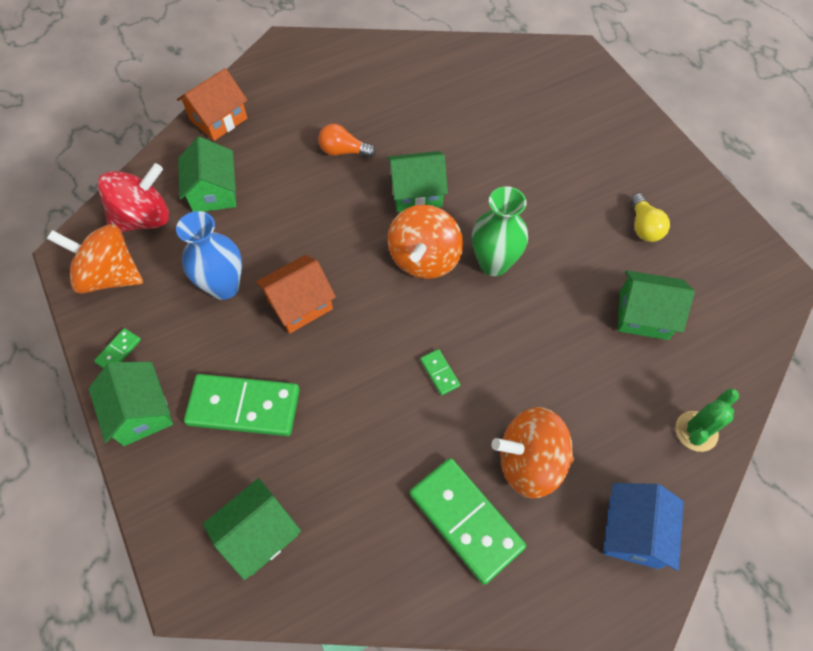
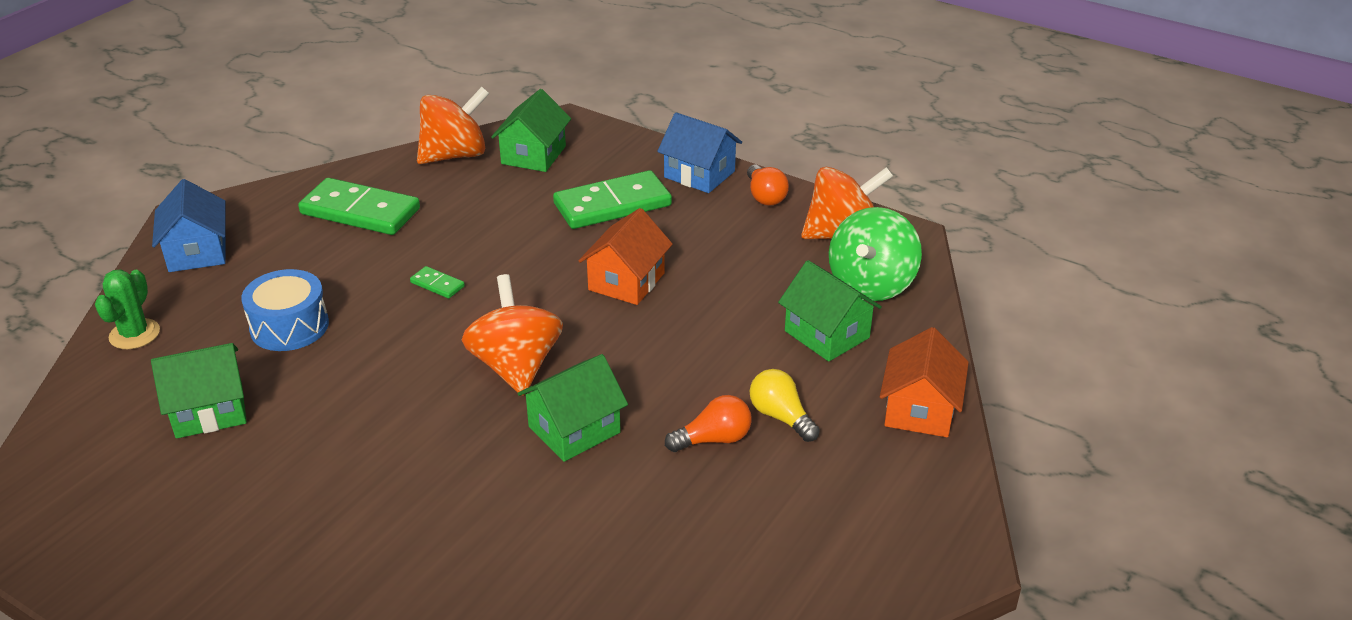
camera: 150 degrees right, 25 degrees down
green house [89,362,173,446] -> blue house [657,112,742,193]
green domino [94,328,141,368] -> orange light bulb [747,165,789,205]
red spinning top [98,163,169,232] -> green spinning top [829,207,922,301]
blue vase [176,211,242,300] -> none
green vase [472,186,528,276] -> none
orange spinning top [492,407,574,499] -> orange spinning top moved to [417,87,489,164]
yellow light bulb [631,193,670,242] -> yellow light bulb moved to [750,369,820,442]
none -> blue drum [241,269,329,351]

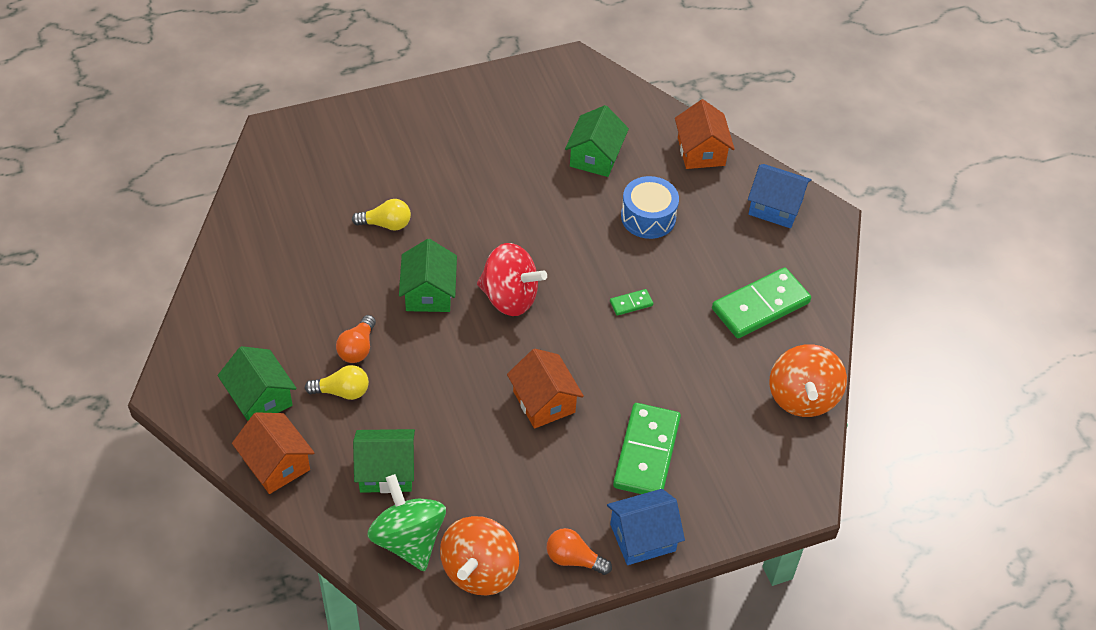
camera: 125 degrees right, 15 degrees up
green cactus [95,269,160,349] -> orange house [675,99,735,169]
orange spinning top [462,274,563,396] -> red spinning top [477,243,547,316]
green house [491,89,571,172] -> green house moved to [218,346,297,421]
none -> yellow light bulb [352,199,411,231]

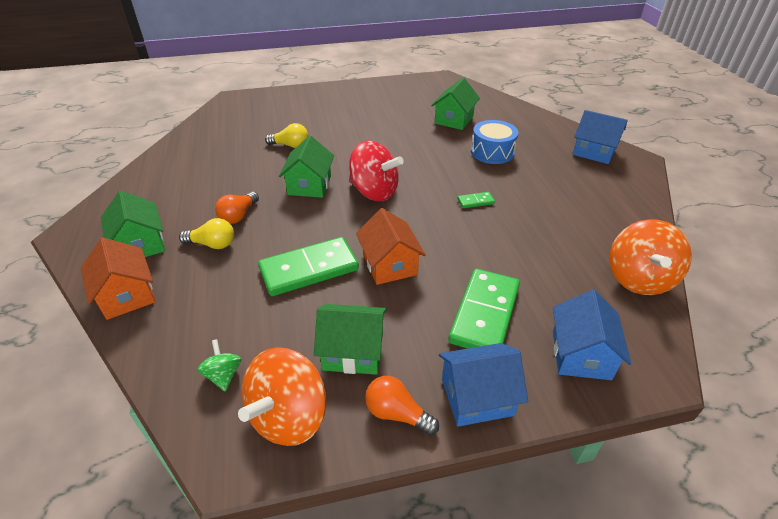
camera: 10 degrees right, 10 degrees down
green house [353,429,415,493] -> green house moved to [314,304,387,375]
green spinning top [367,474,446,571] -> green spinning top [197,339,241,392], size x0.48
orange house [675,99,735,169] -> none
green domino [712,267,811,338] -> green domino moved to [258,237,359,296]
none -> blue house [553,290,631,380]

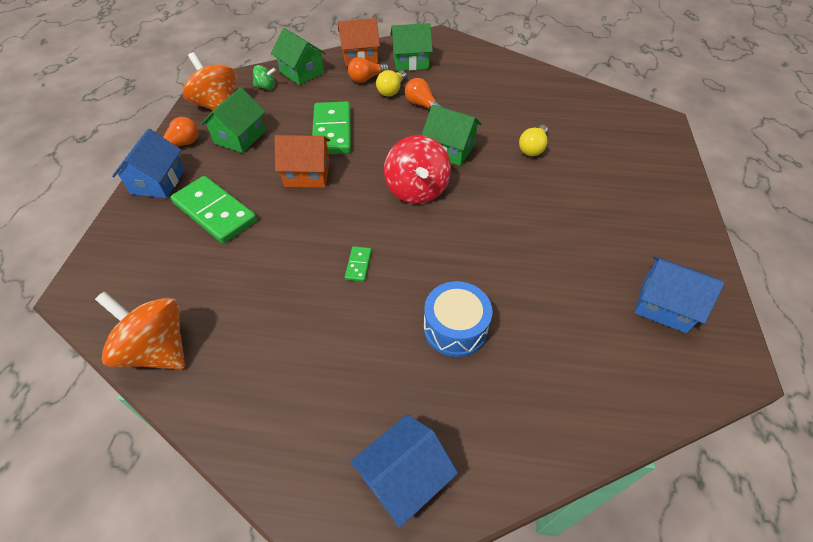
camera: 110 degrees right, 10 degrees up
red spinning top [349,141,404,201] -> red spinning top turned 60 degrees counterclockwise [384,135,451,204]
green house [431,78,480,130] -> green house moved to [271,28,326,85]
blue house [553,290,631,380] -> blue house moved to [634,256,725,333]
none -> orange light bulb [348,57,390,83]

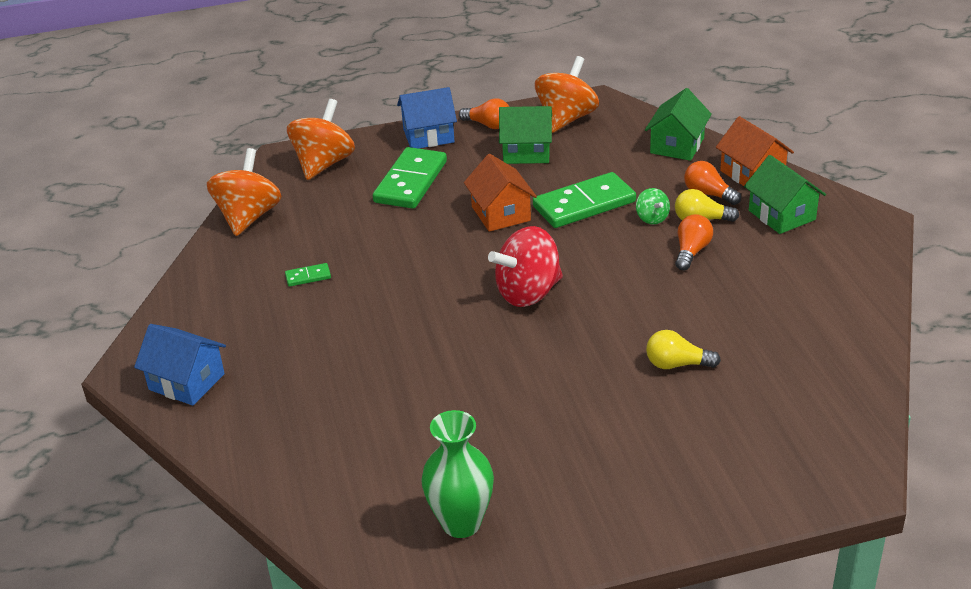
camera: 70 degrees right, 15 degrees down
green spinning top [253,65,276,90] -> green spinning top moved to [636,188,670,225]
green domino [345,246,372,282] -> green domino moved to [285,263,331,287]
green house [422,105,482,166] -> none
blue drum [423,281,492,357] -> none
blue house [634,256,725,333] -> green vase [421,410,494,538]
none -> orange spinning top [287,99,355,180]

